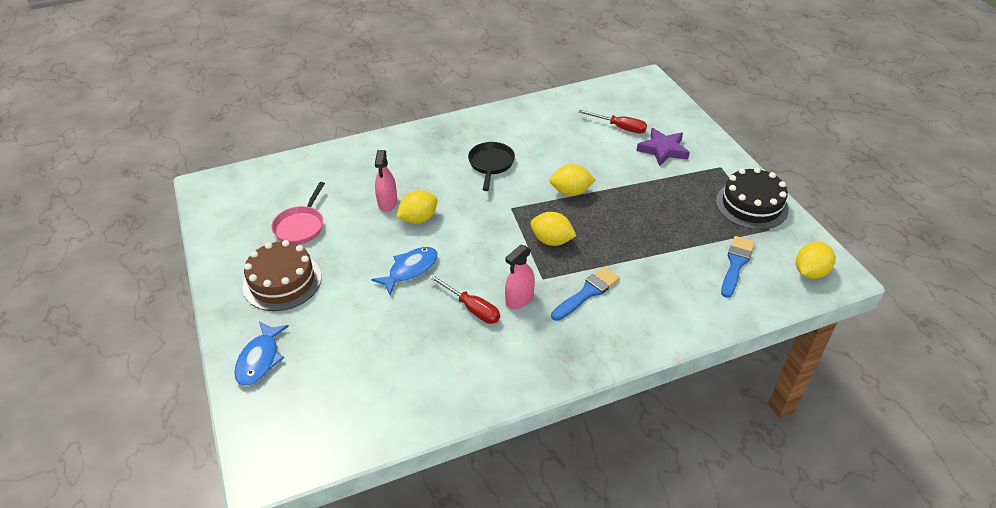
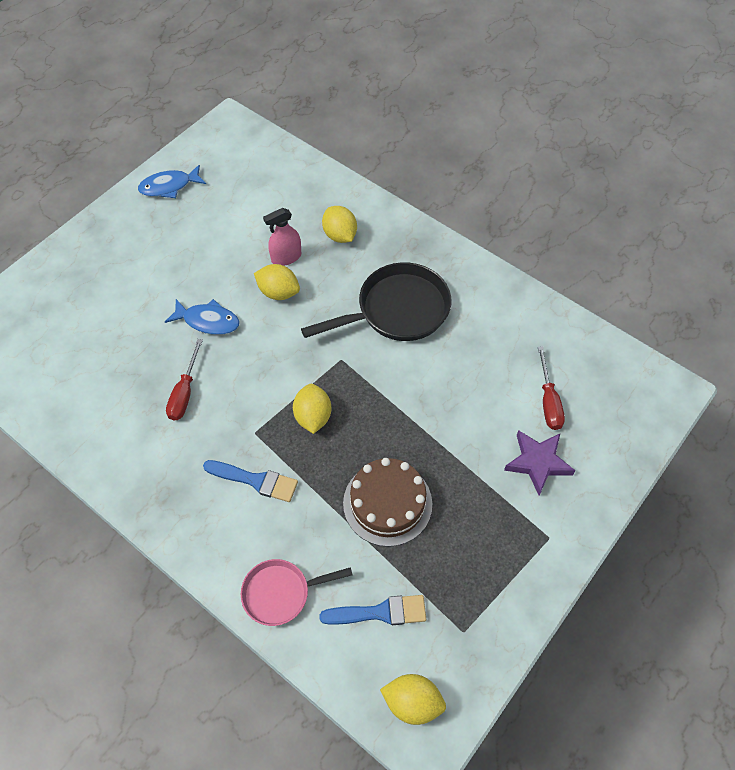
camera: 60 degrees right, 15 degrees up
blue fish [234,321,289,386] -> blue fish moved to [138,165,206,198]
brown cake [243,240,322,311] -> brown cake moved to [343,458,432,547]
pink pan [271,182,325,244] -> pink pan moved to [241,559,352,626]
black pan [468,142,515,191] -> black pan [301,262,452,341], size x1.67
pink spray bottle [505,245,535,309] -> none
yellow lemon [550,164,595,196] -> yellow lemon moved to [322,206,357,243]
black cake [716,167,789,230] -> none

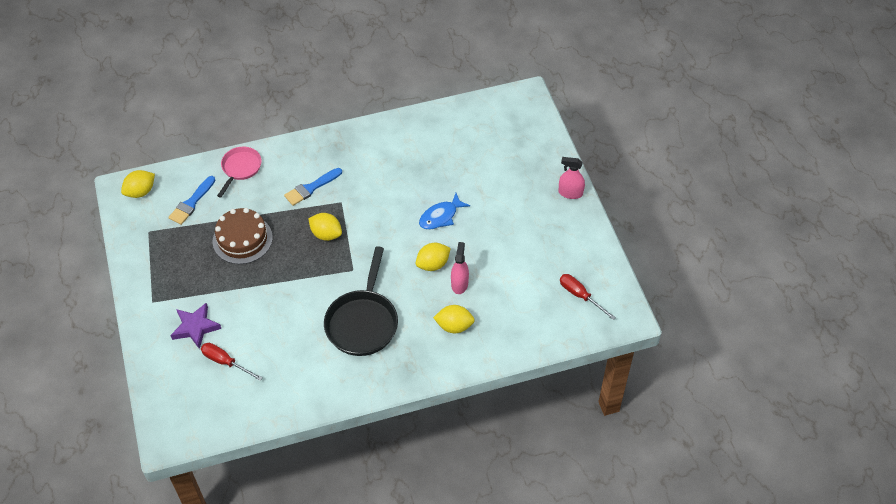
camera: 125 degrees right, 5 degrees down
blue fish [138,165,206,198] -> none
red screwdriver [166,339,203,421] -> red screwdriver moved to [560,274,616,320]
none -> pink spray bottle [558,157,585,199]

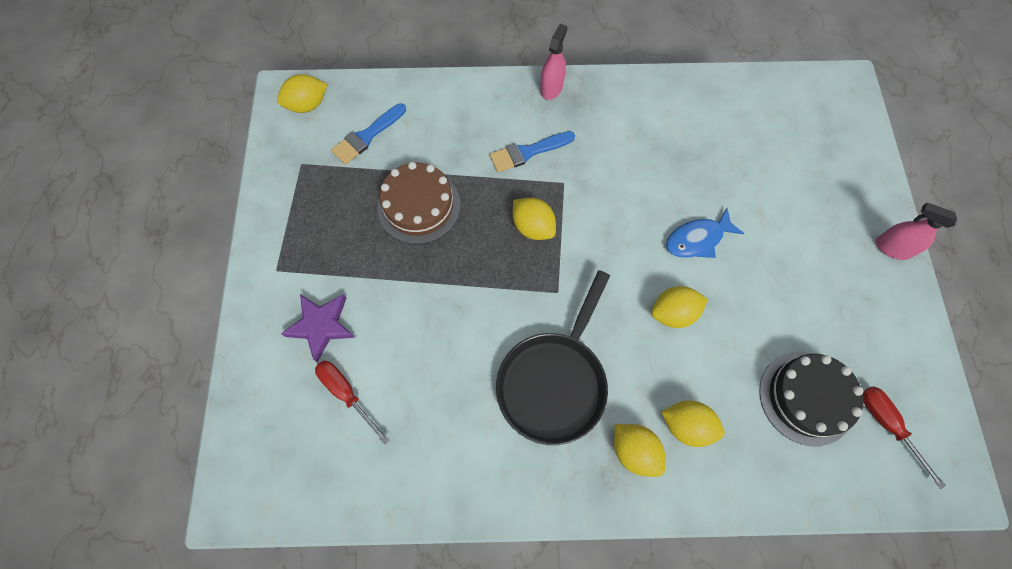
camera: 15 degrees right, 15 degrees up
pink pan [217,147,262,198] -> none
pink spray bottle [451,242,469,294] -> pink spray bottle moved to [540,24,567,100]
none -> yellow lemon [614,424,665,477]
none -> black cake [759,352,863,446]

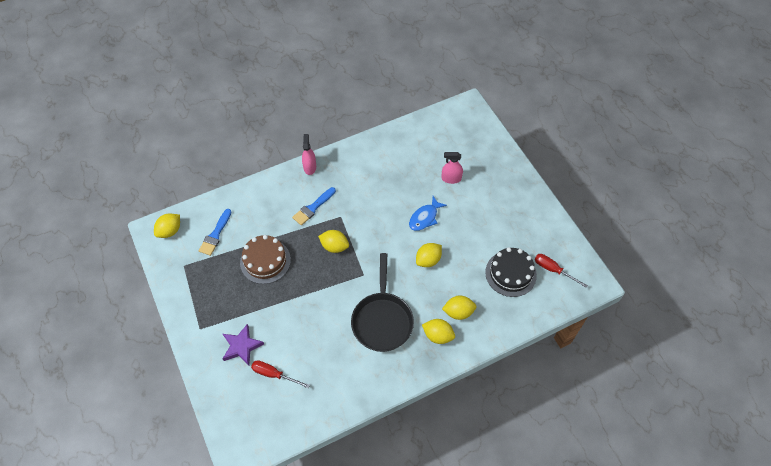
camera: 25 degrees left, 10 degrees down
pink spray bottle [876,203,957,260] -> pink spray bottle moved to [441,152,463,184]

